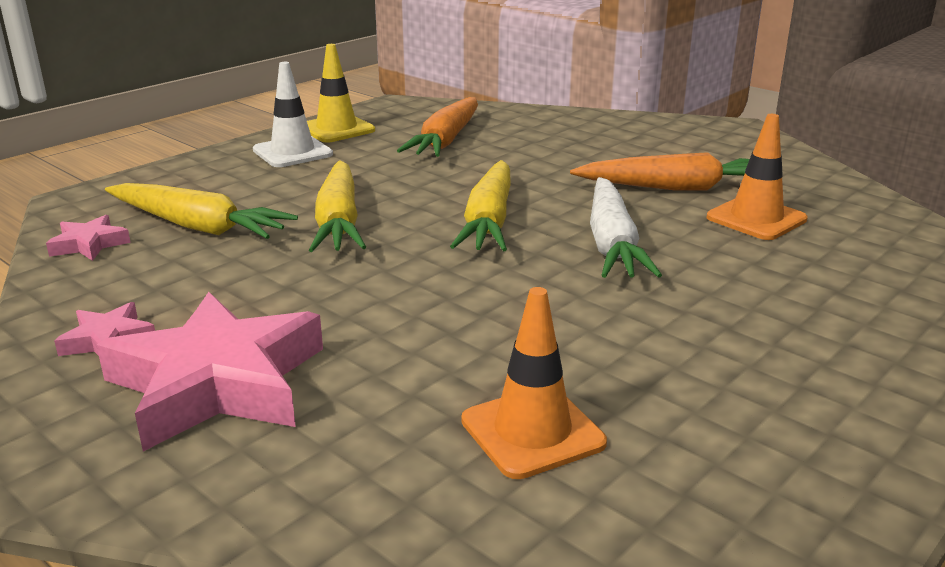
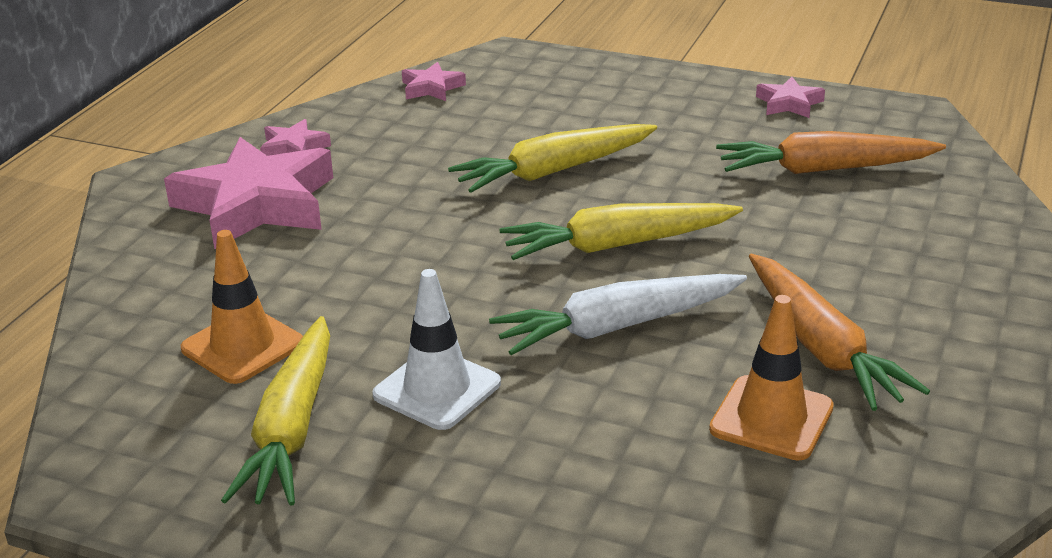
camera: 70 degrees right, 5 degrees up
yellow carrot [105,183,298,239] -> yellow carrot moved to [221,316,330,506]
white traffic cone [253,62,333,167] -> white traffic cone moved to [372,269,501,430]
yellow traffic cone [307,44,375,142] -> pink star [756,77,825,118]

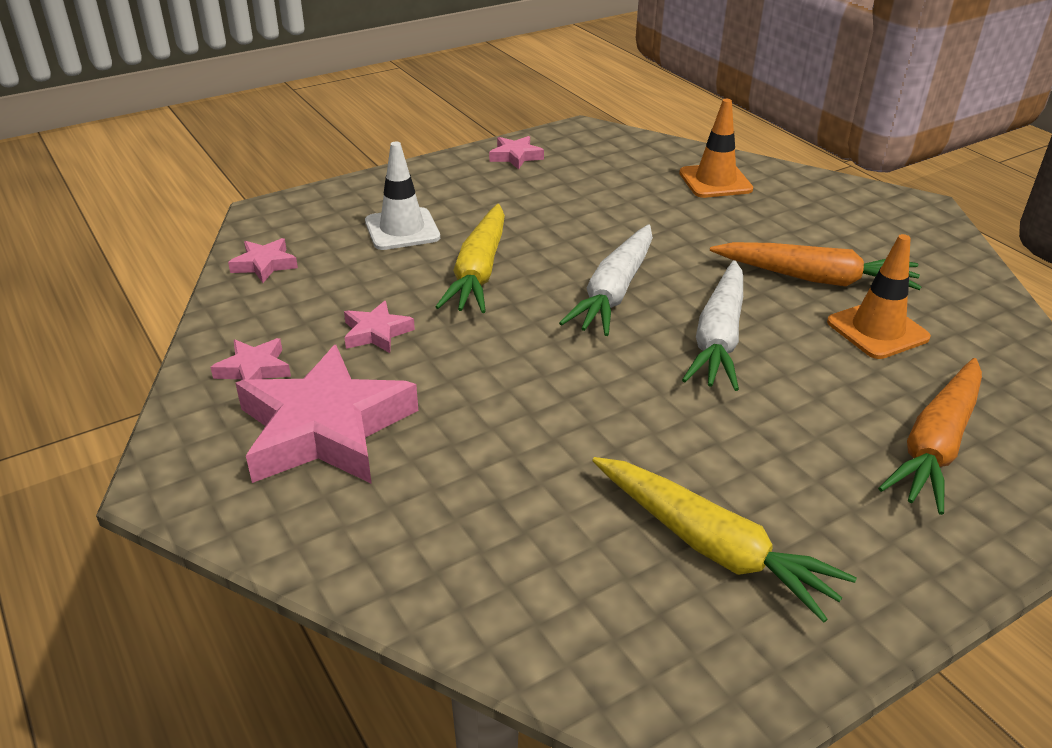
camera: 55 degrees left, 5 degrees up
orange traffic cone [181,230,303,384] -> orange traffic cone moved to [679,99,753,198]
white traffic cone [372,269,501,430] -> white traffic cone moved to [365,141,440,250]
yellow carrot [500,203,743,260] -> white carrot [559,224,653,336]
orange carrot [716,131,946,174] -> orange carrot moved to [878,358,982,515]
none -> pink star [344,301,415,353]

